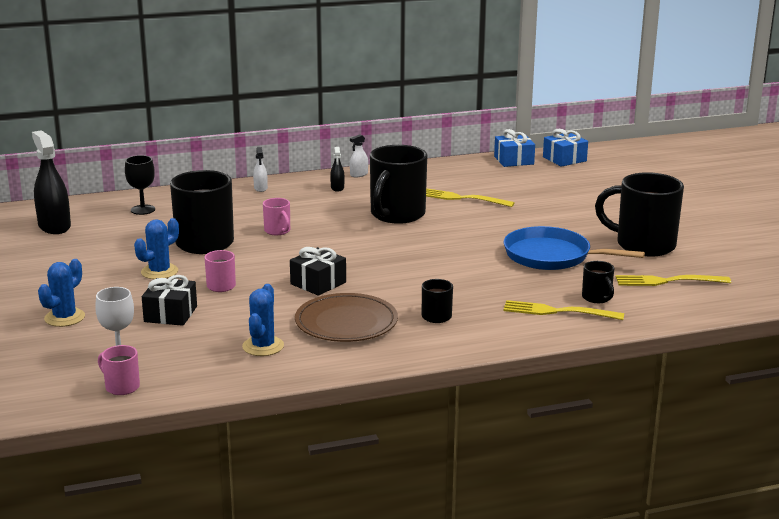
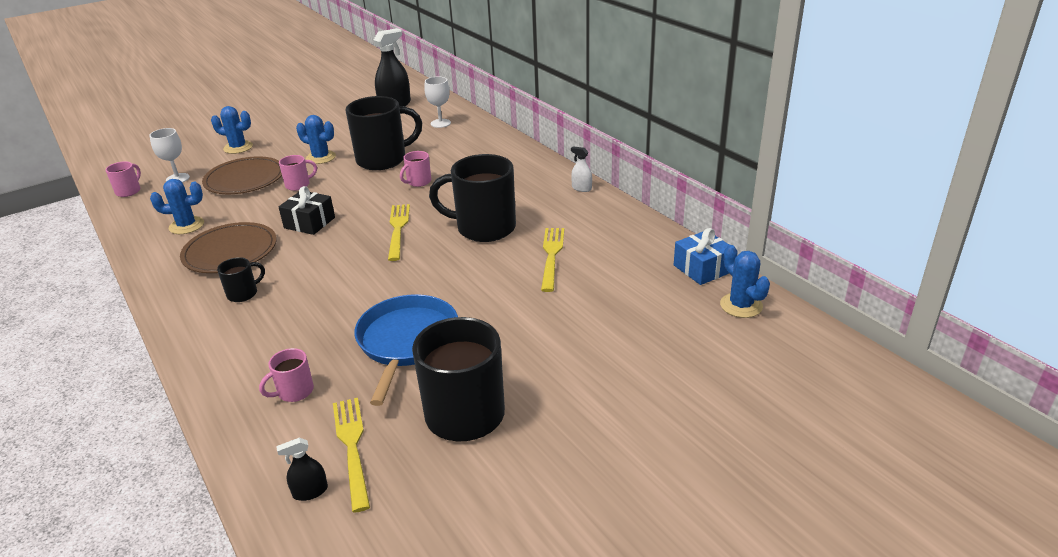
camera: 75 degrees right, 10 degrees up
black goblet [125,155,155,215] -> white goblet [424,77,451,128]
black gift [142,275,197,326] -> brown plate [202,157,282,194]
white spray bottle [253,147,268,192] -> none
black spray bottle [330,147,344,192] -> black spray bottle moved to [276,438,328,501]
yellow fork [504,300,624,320] -> yellow fork moved to [388,204,410,261]
blue gift [543,129,588,167] -> blue cactus [720,245,770,318]
black mug [582,261,614,303] -> pink mug [259,348,314,402]

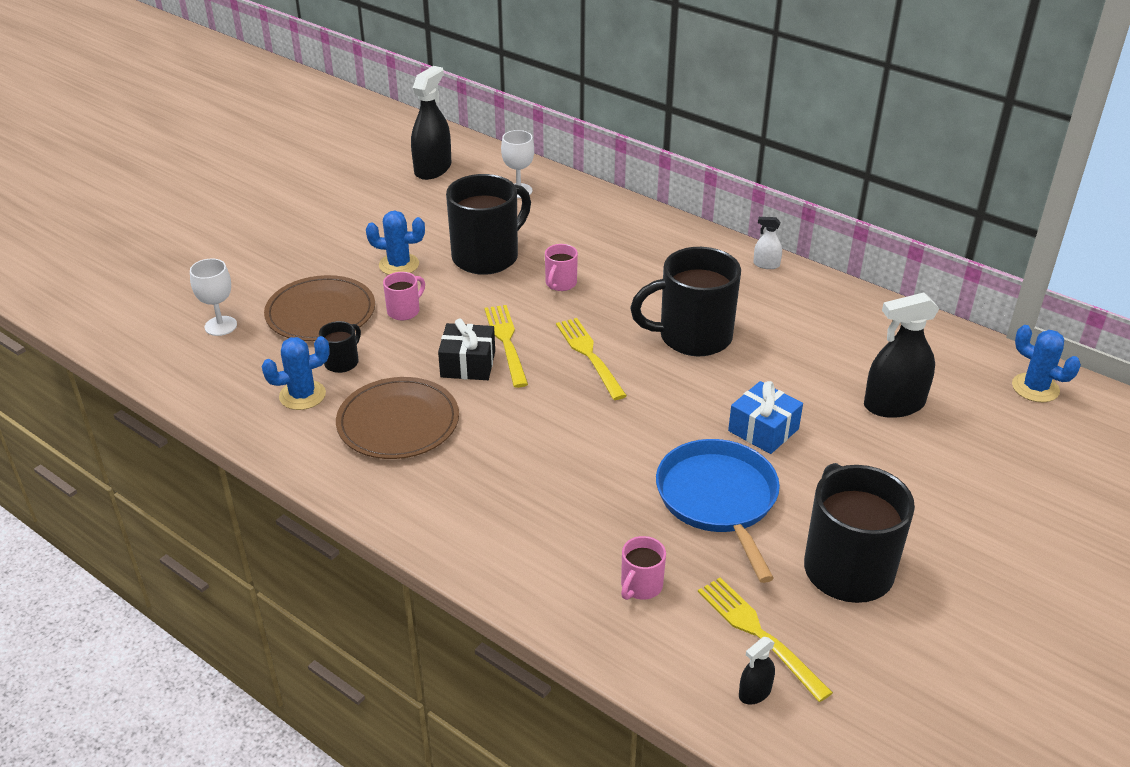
camera: 20 degrees left, 5 degrees up
pink mug [106,161,141,197] -> none
blue cactus [211,106,253,154] -> none
black mug [217,257,265,302] -> black mug moved to [319,321,361,373]
yellow fork [541,228,564,292] -> yellow fork moved to [484,305,528,388]
blue gift [674,228,729,285] -> blue gift moved to [728,381,803,454]
none -> black spray bottle [864,292,939,418]

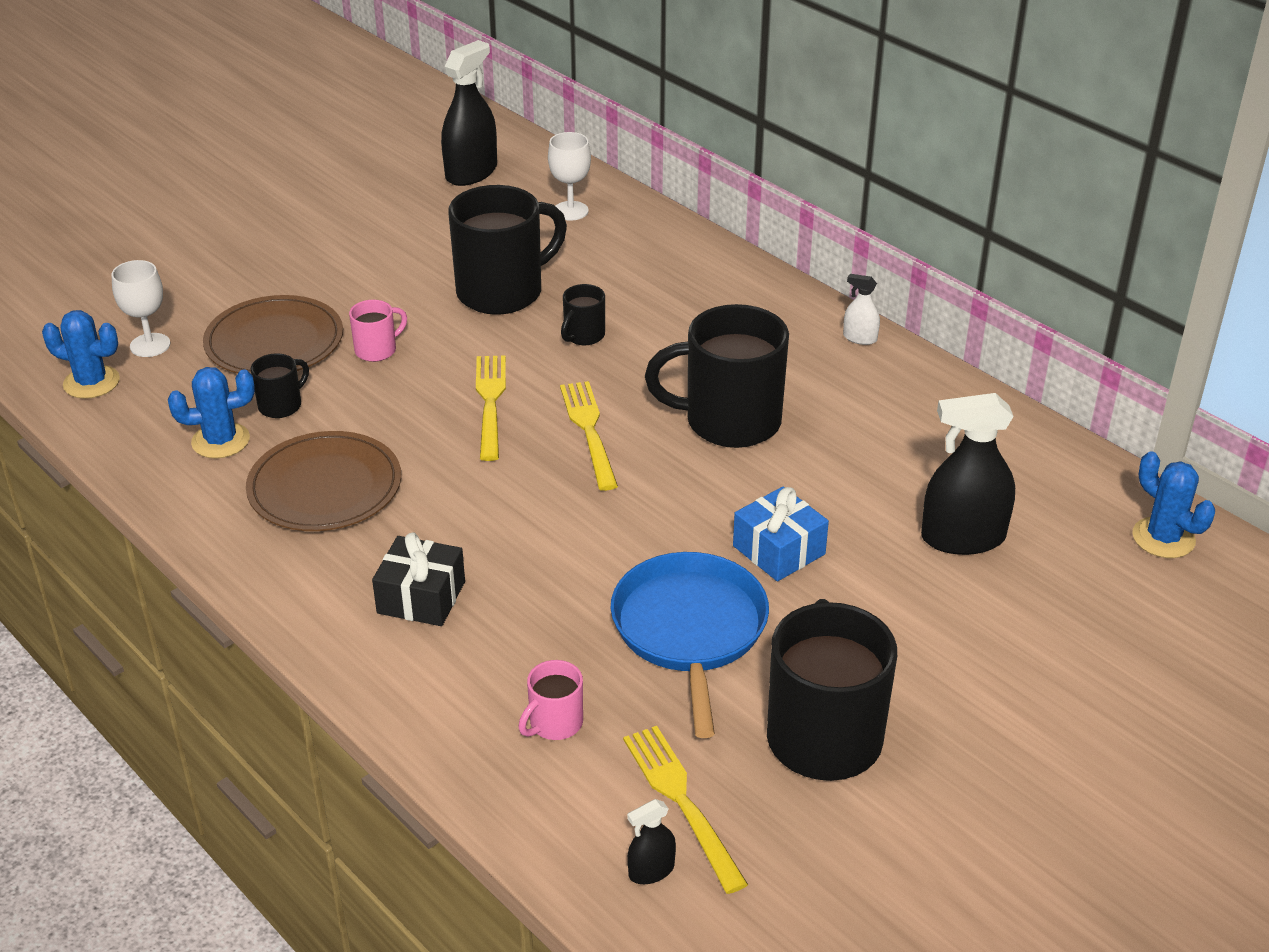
camera: 10 degrees right, 0 degrees up
blue cactus [366,211,425,275] -> blue cactus moved to [42,310,120,399]
black gift [438,319,495,380] -> black gift moved to [372,532,465,626]
pink mug [545,244,578,291] -> black mug [561,284,605,345]

